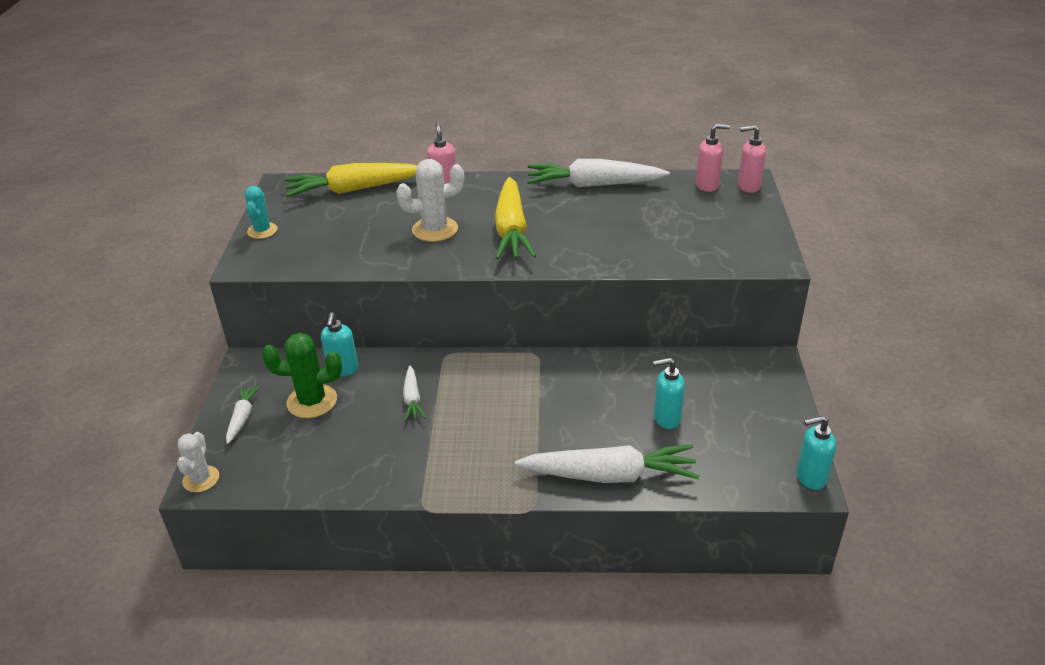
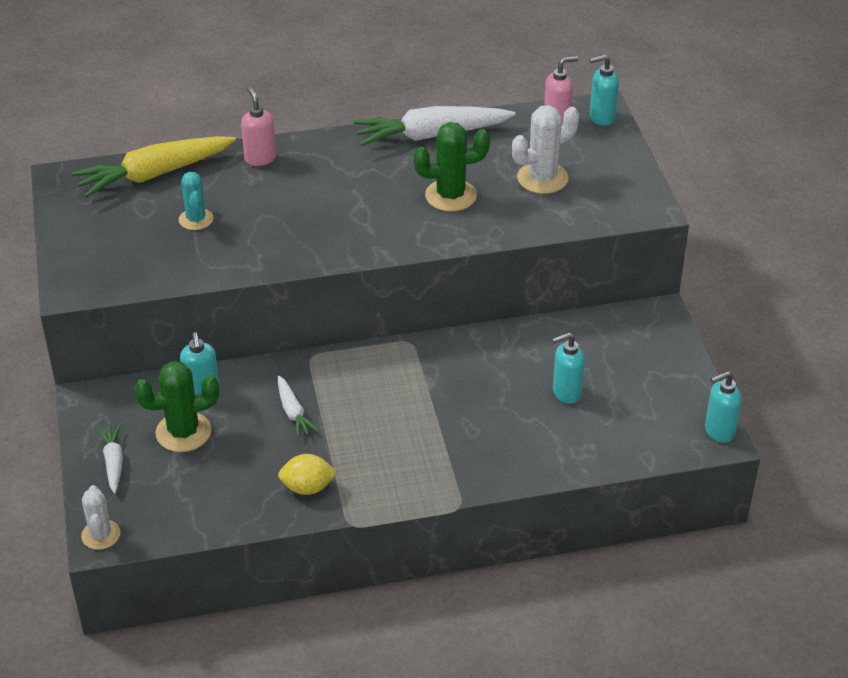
camera: 15 degrees left, 5 degrees up
turquoise cactus [245,186,278,239] -> turquoise cactus moved to [179,172,213,230]
white cactus [396,159,464,242] -> white cactus moved to [512,105,579,194]
yellow carrot [495,177,536,260] -> none
white carrot [515,444,699,483] -> none
pink soap dispenser [738,125,766,193] -> turquoise soap dispenser [590,55,619,126]
none -> yellow lemon [278,454,337,495]
none -> green cactus [413,122,490,212]

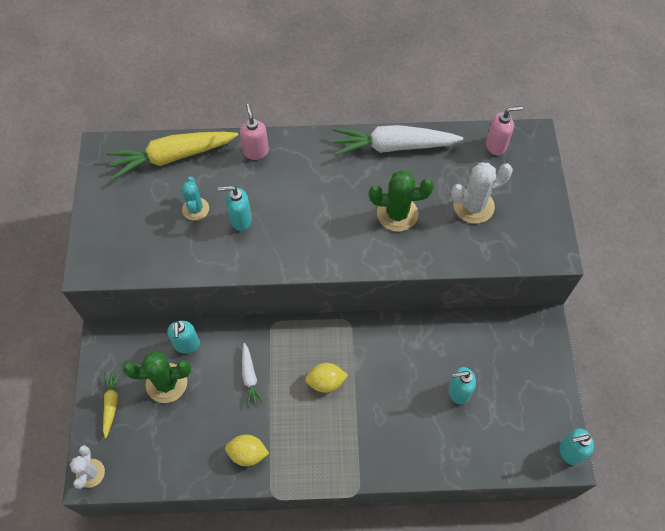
camera: 10 degrees right, 20 degrees up
white carrot [98,424,123,493] -> yellow carrot [103,372,121,438]
turquoise soap dispenser [590,55,619,126] -> turquoise soap dispenser moved to [218,185,252,231]
none -> yellow lemon [305,363,348,393]

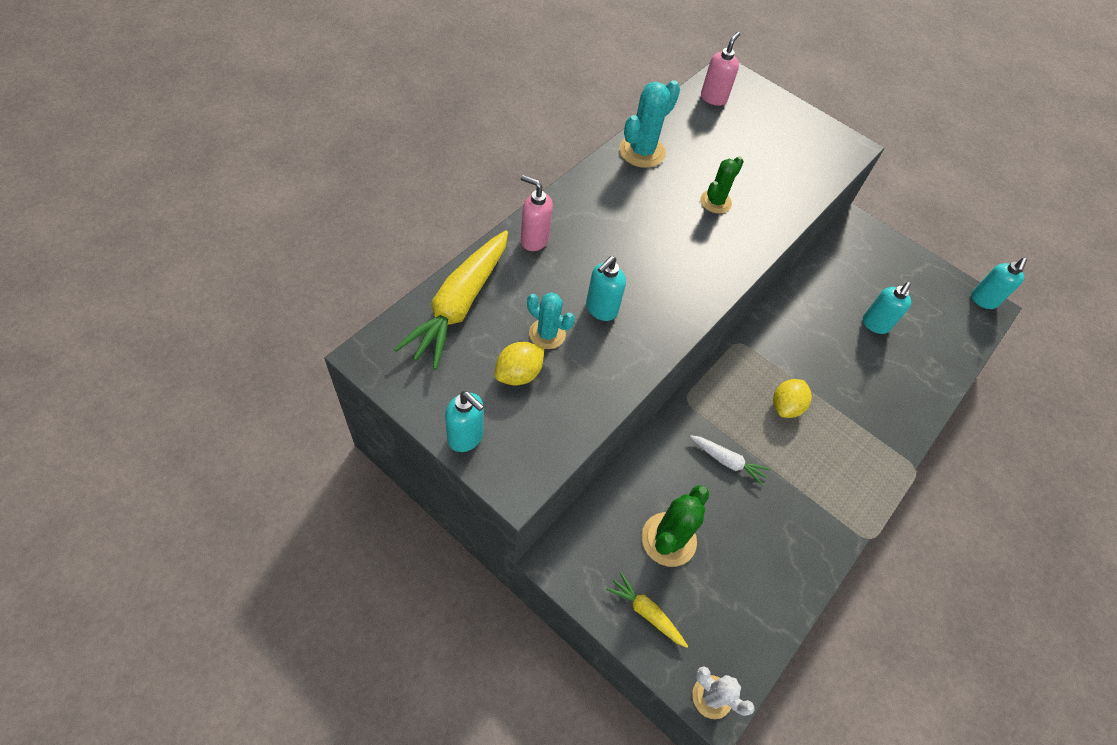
camera: 55 degrees left, 5 degrees down
turquoise soap dispenser [167,320,200,354] -> turquoise soap dispenser moved to [445,391,484,452]
yellow lemon [225,435,269,466] -> yellow lemon moved to [495,342,544,386]
white carrot [333,125,463,156] -> turquoise cactus [619,80,680,168]
green cactus [369,170,434,232] -> green cactus [701,156,744,214], size x0.66
white cactus [451,163,513,224] -> none

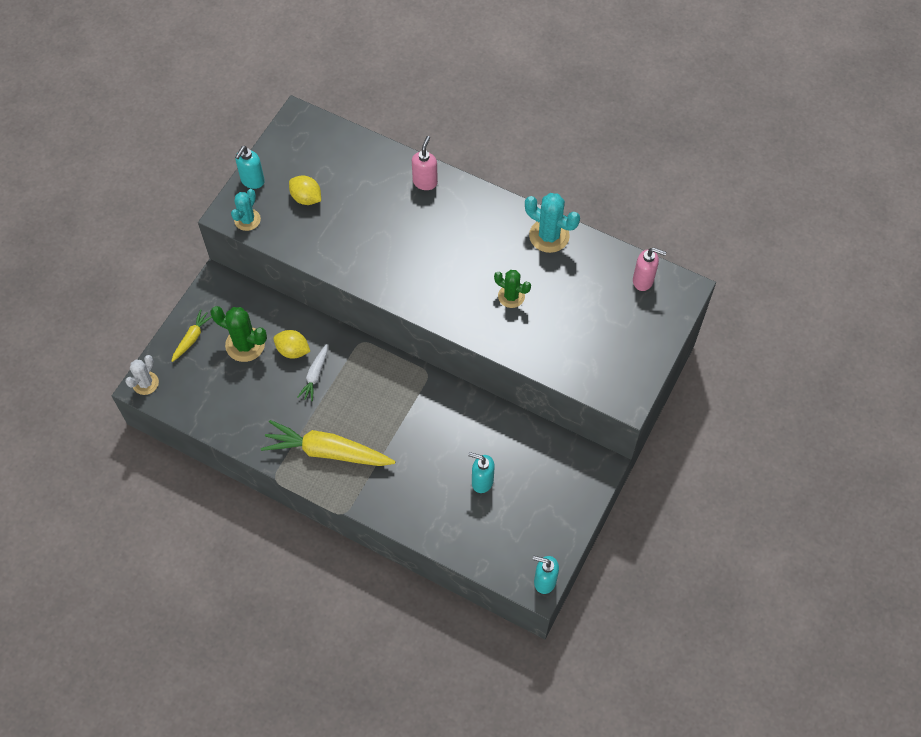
camera: 85 degrees right, 5 degrees up
yellow carrot [394,230,508,370] -> yellow carrot moved to [261,420,395,466]
turquoise cactus [527,292,575,349] -> turquoise cactus moved to [231,189,261,231]
turquoise soap dispenser [586,256,626,321] -> none
yellow lemon [773,379,812,418] -> yellow lemon moved to [273,330,310,359]

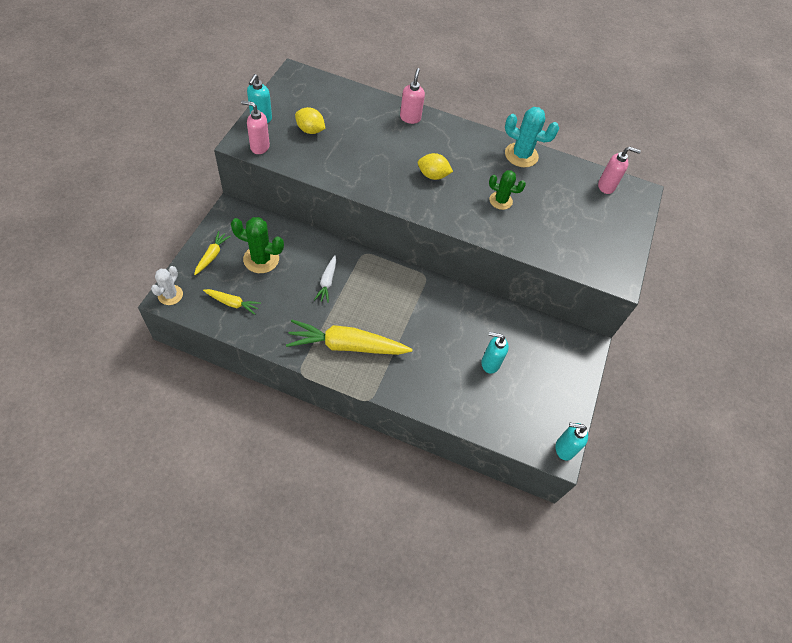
camera: 15 degrees left, 5 degrees down
turquoise cactus [231,189,261,231] -> pink soap dispenser [241,101,270,154]
yellow lemon [273,330,310,359] -> yellow lemon moved to [418,153,453,180]
none -> yellow carrot [203,289,261,315]

